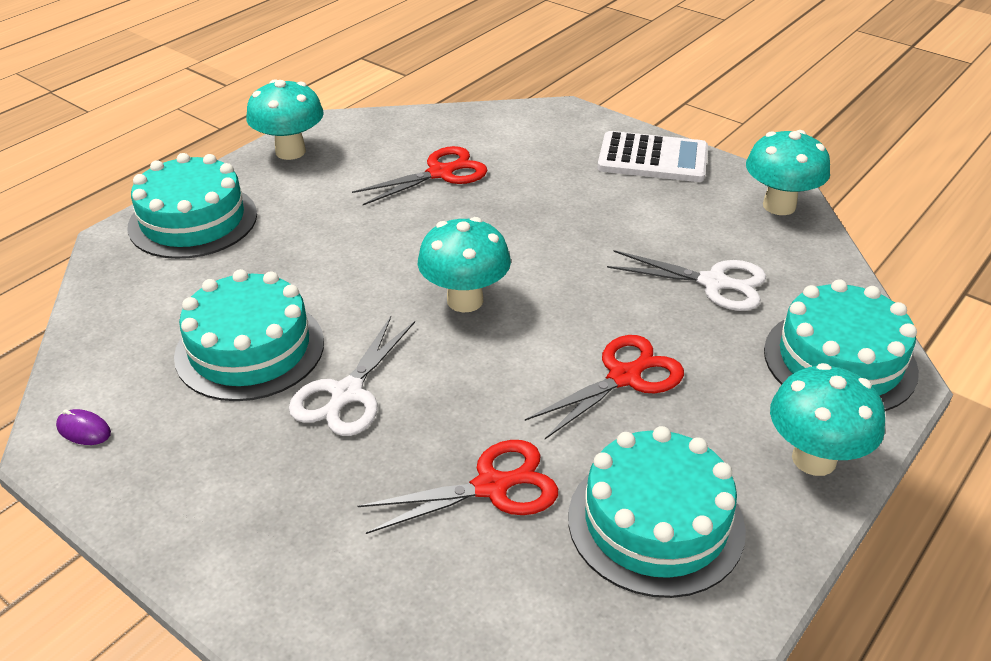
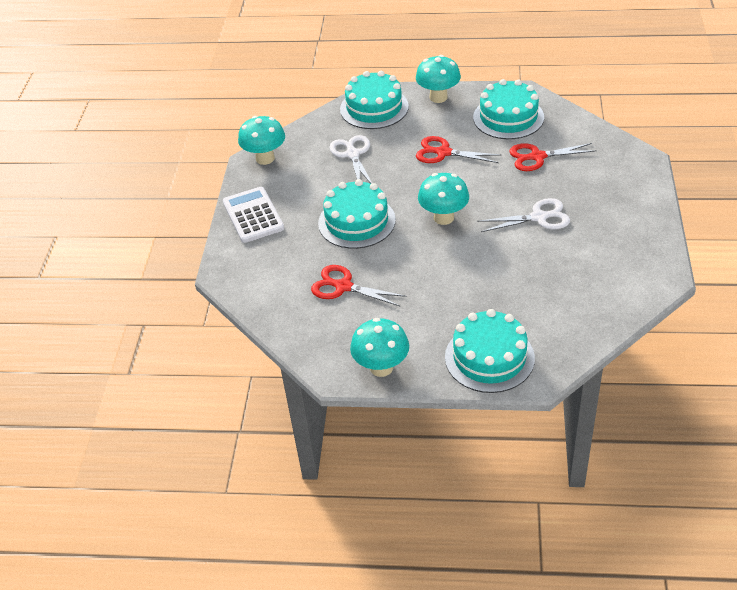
camera: 120 degrees left, 5 degrees up
purple mouse [56,409,111,445] -> none
turquoise cake [174,269,324,401] -> turquoise cake moved to [318,179,396,249]
red scissors [358,440,558,534] -> red scissors turned 45 degrees counterclockwise [509,143,597,171]

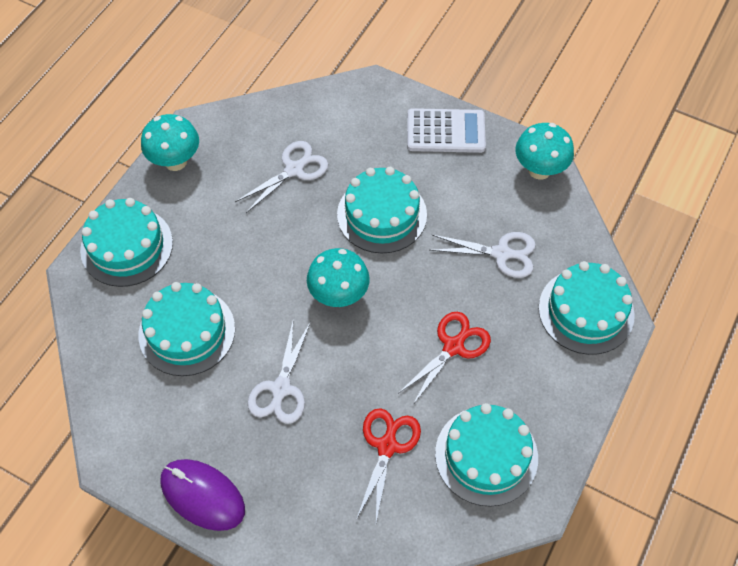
camera: 110 degrees right, 15 degrees up
red scissors [311,265,407,307] -> white scissors [235,141,328,213]
turquoise mushroom [416,55,461,103] -> none
none -> turquoise cake [138,282,235,376]
none -> purple mouse [160,459,245,531]

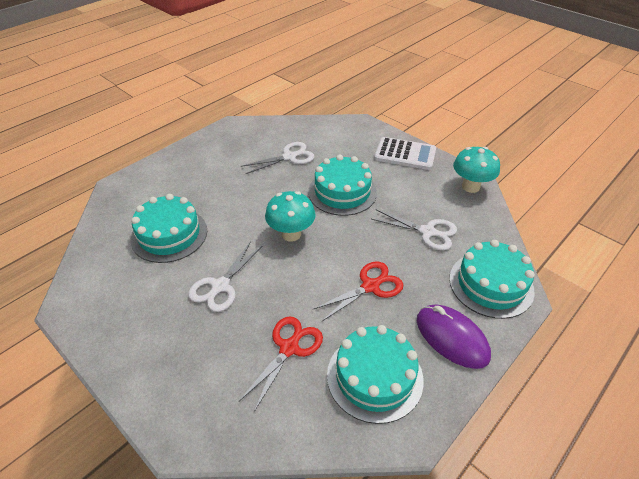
camera: 15 degrees right, 15 degrees down
turquoise cake [80,198,173,287] -> none
turquoise mushroom [141,114,199,171] -> none
purple mouse [160,459,245,531] -> purple mouse moved to [417,304,491,369]

